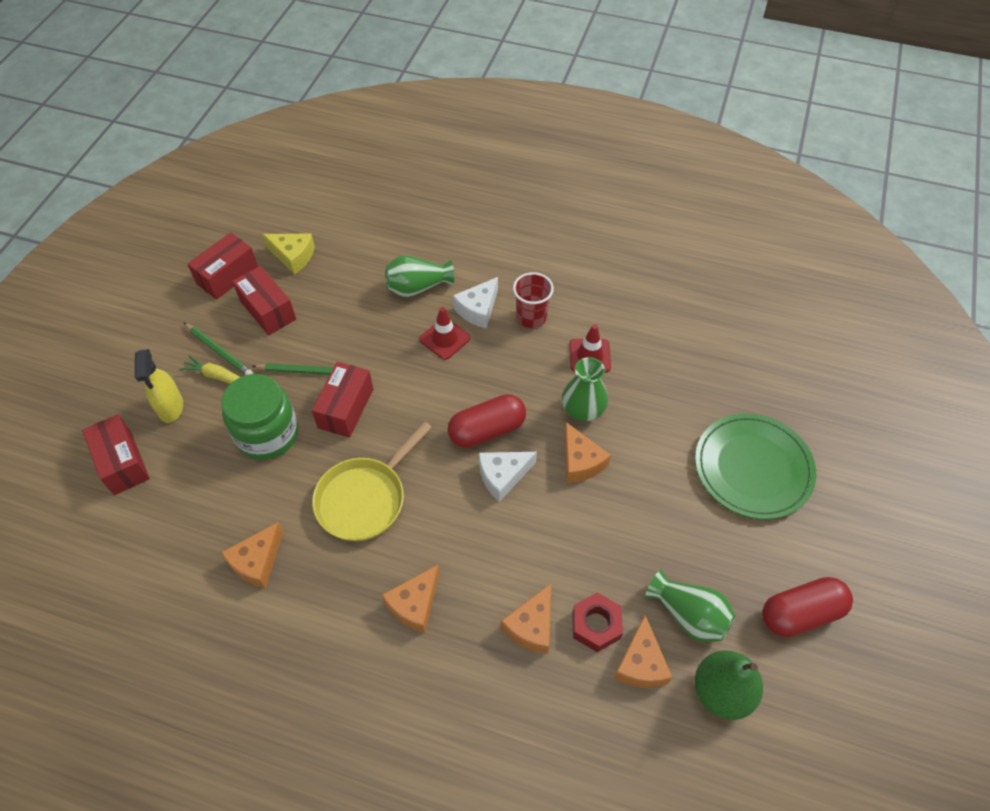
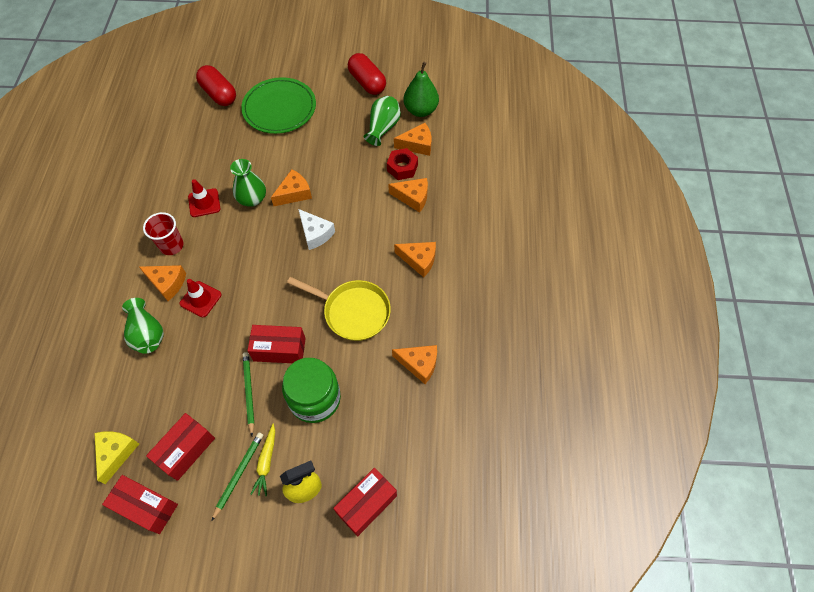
camera: 105 degrees left, 5 degrees up
red capsule [448,394,526,448] -> red capsule moved to [196,65,236,106]
white cheese [453,277,498,328] -> orange cheese [139,265,186,301]

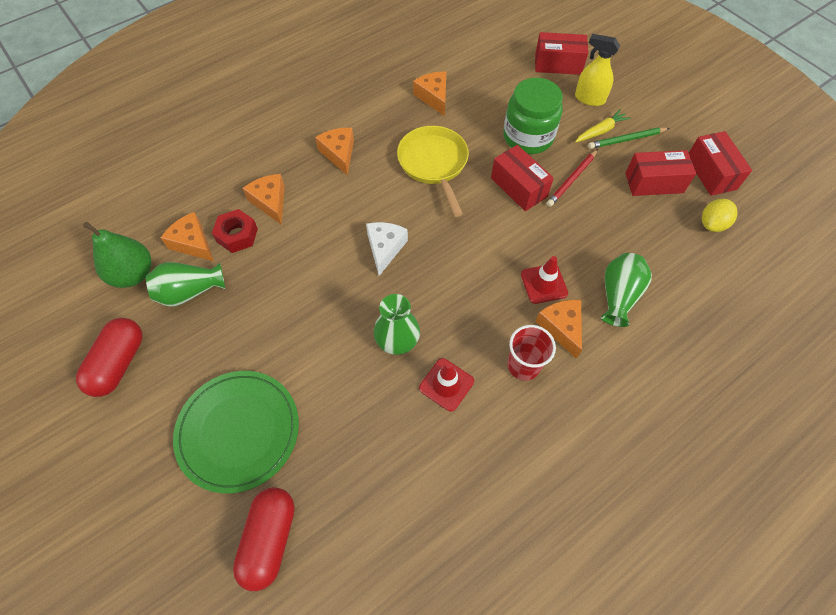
camera: 130 degrees left, 0 degrees up
yellow cheese [94,431,139,484] -> yellow lemon [702,199,738,232]
green pencil [243,352,254,436] -> red pencil [547,149,598,207]
orange cheese [271,169,312,206] -> none

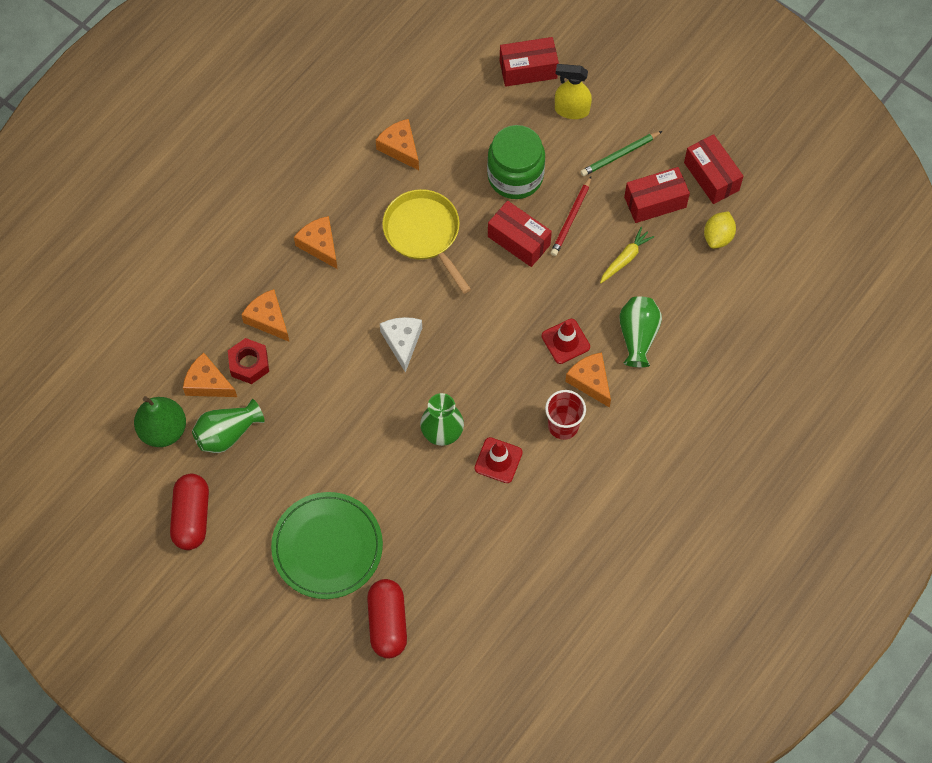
camera: 15 degrees left, 5 degrees up
yellow carrot [575,109,631,142] -> yellow carrot moved to [600,227,654,283]

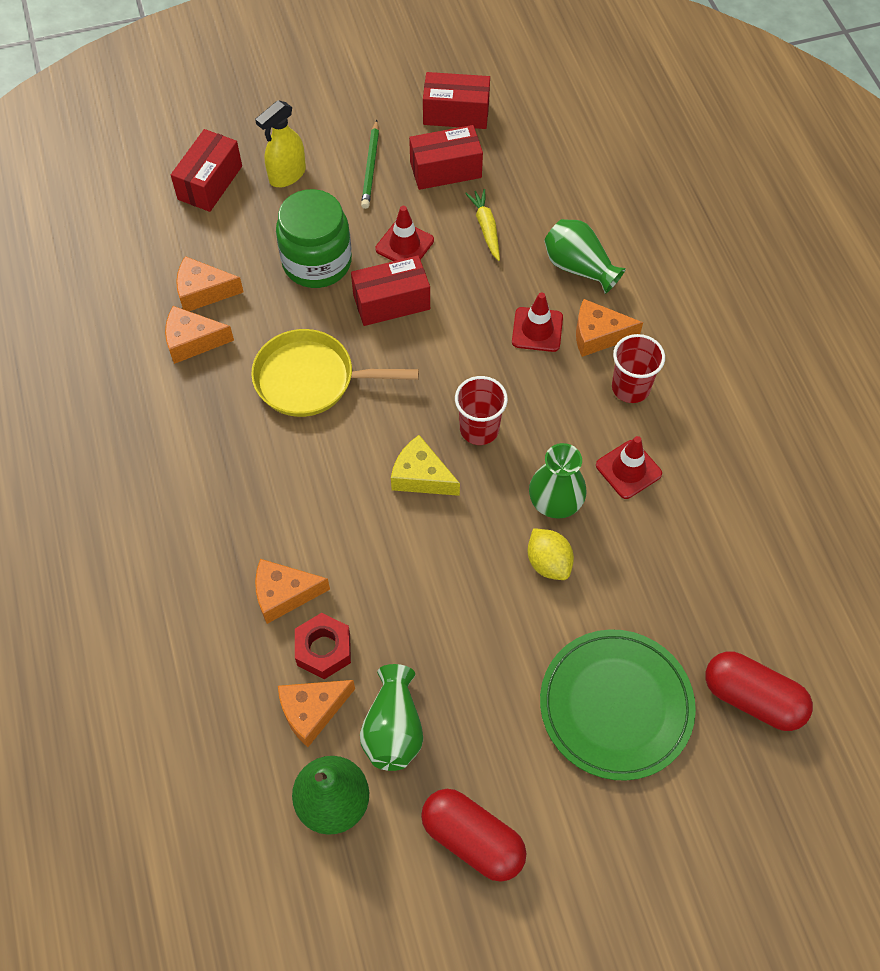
camera: 55 degrees left, 5 degrees down
orange cheese [294,216,338,269] -> orange cheese moved to [176,256,244,311]
white cheese [380,317,422,373] -> yellow cheese [391,435,460,496]
red pencil [551,176,591,256] -> red traffic cone [375,206,434,261]
red box [624,167,690,223] -> red box turned 60 degrees clockwise [409,125,483,190]
yellow lemon [704,211,736,249] -> yellow lemon moved to [527,528,574,580]
none -> red cup [455,376,508,445]

